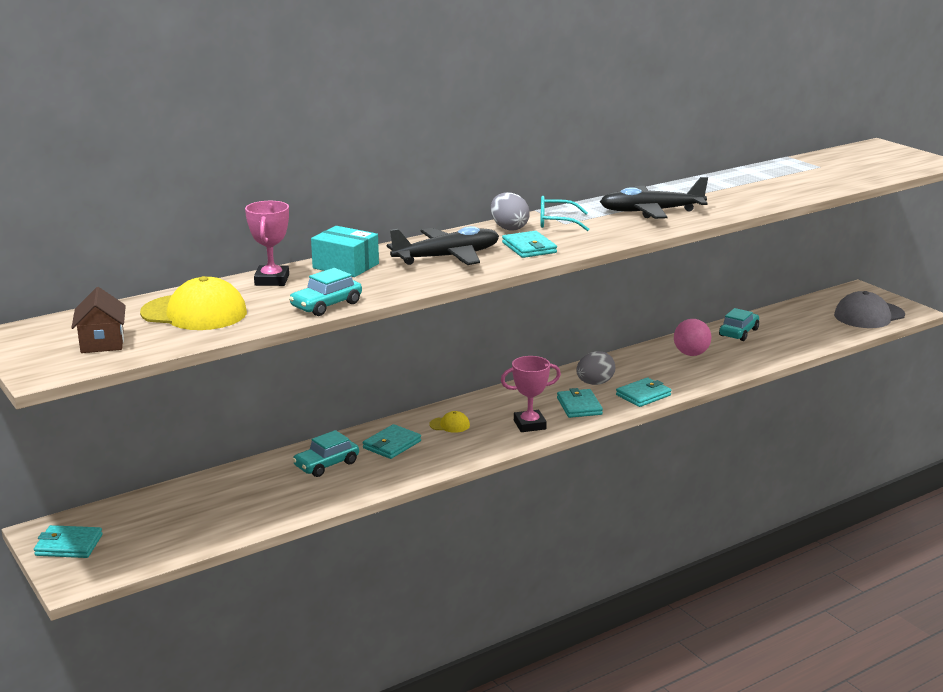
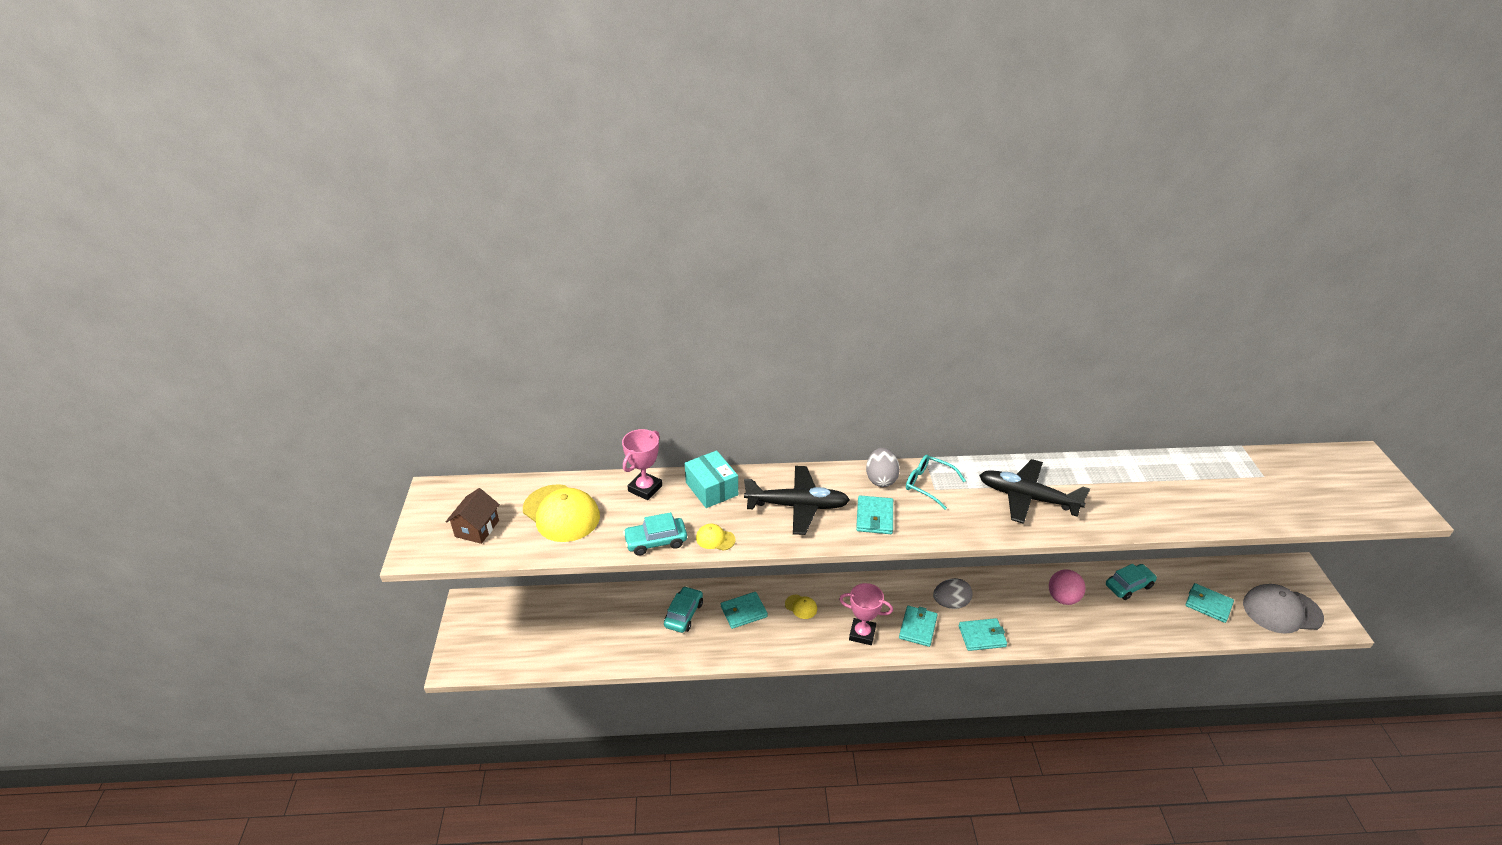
camera: 30 degrees right, 15 degrees up
turquoise wallet [34,525,103,558] -> turquoise wallet moved to [1185,583,1234,623]
turquoise car [292,430,359,477] -> turquoise car turned 120 degrees clockwise [664,586,703,633]
none -> yellow cap [696,524,736,551]

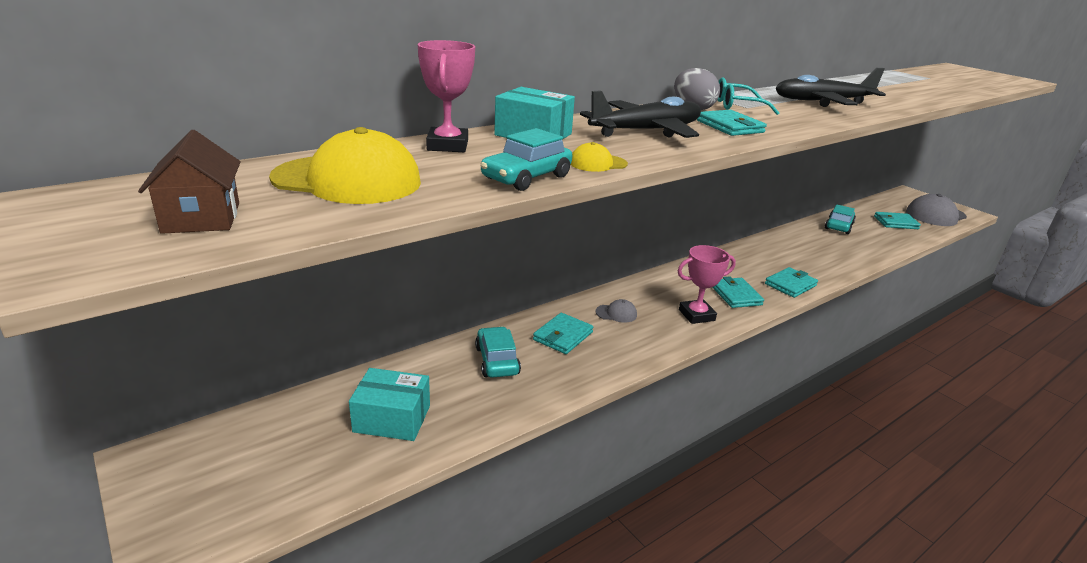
camera: 35 degrees left, 10 degrees down
yellow cap [785,595,817,619] -> grey cap [595,299,637,323]
grey egg [933,578,972,609] -> none
pink ball [1049,570,1086,605] -> none
none -> turquoise box [349,368,430,441]

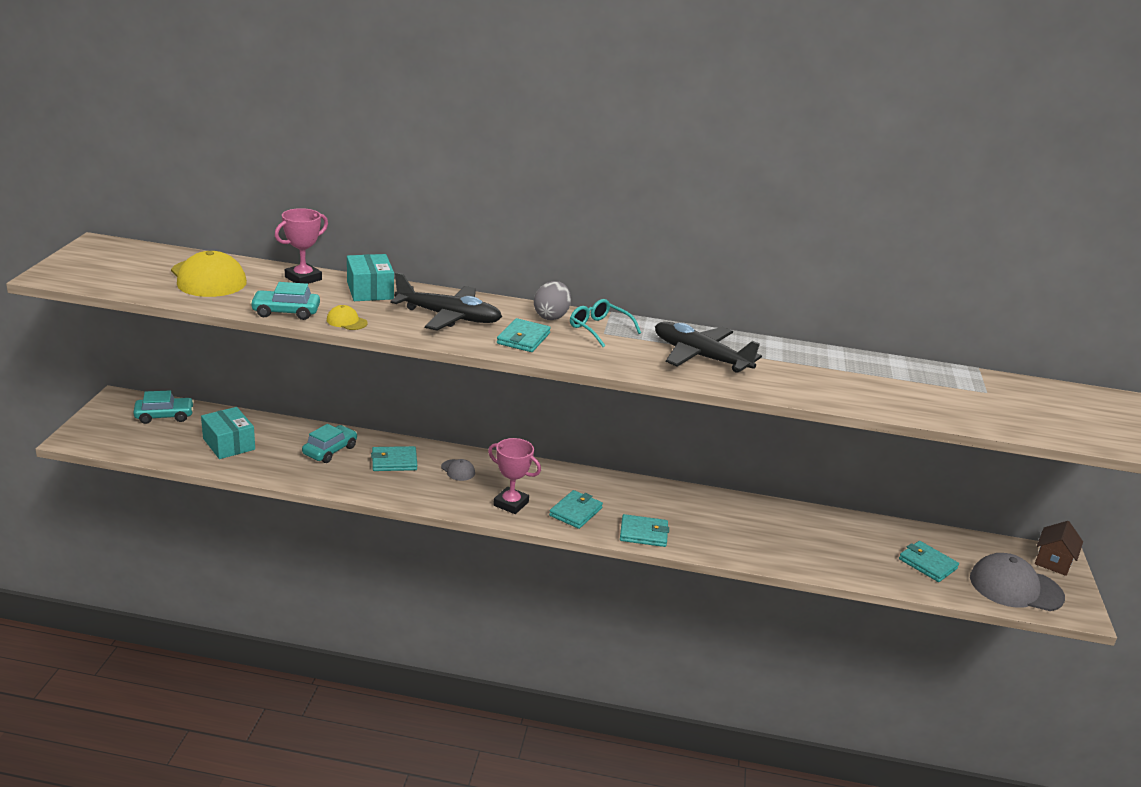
camera: 45 degrees right, 0 degrees up
brown house [138,130,241,234] -> brown house moved to [1035,521,1083,576]
turquoise car [825,204,856,234] -> turquoise car moved to [133,390,194,424]

